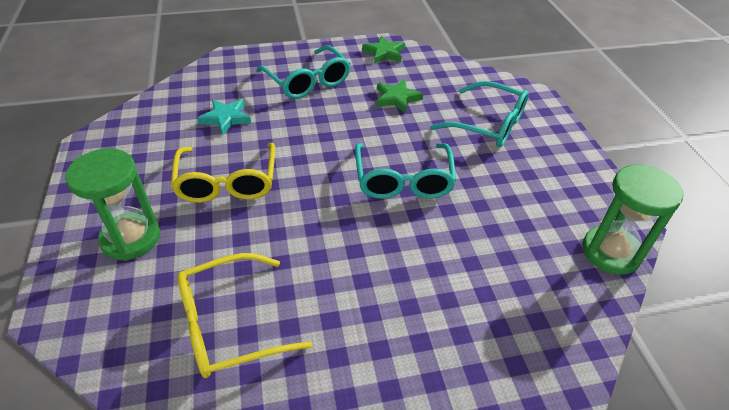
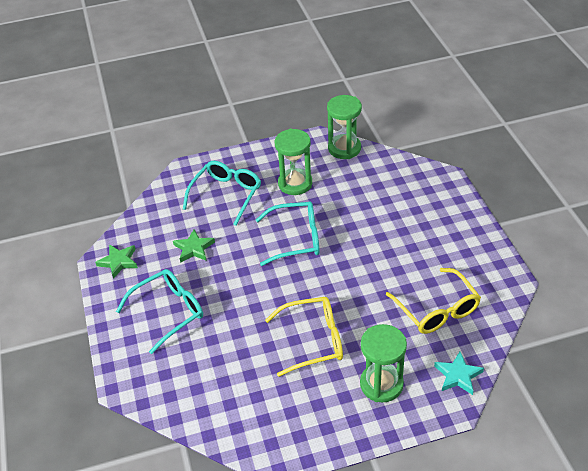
camera: 90 degrees left, 0 degrees up
turquoise star [198,99,251,135] -> turquoise star moved to [434,352,484,395]
none -> green hourglass [275,129,312,195]

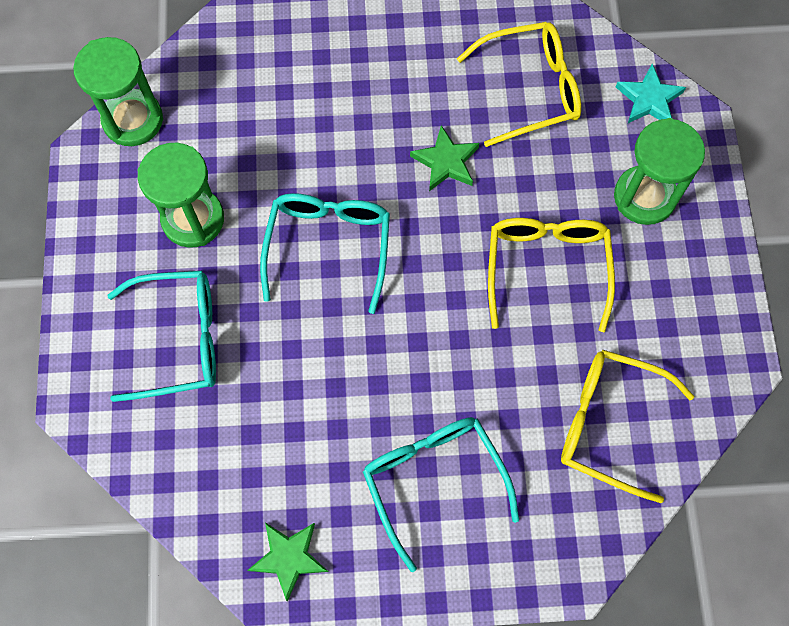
camera: 80 degrees left, 25 degrees up
green star [173,229,215,263] -> green star moved to [410,125,479,191]
turquoise glasses [183,161,261,226] -> turquoise glasses turned 135 degrees clockwise [108,271,216,402]
none -> yellow glasses [561,350,694,503]

